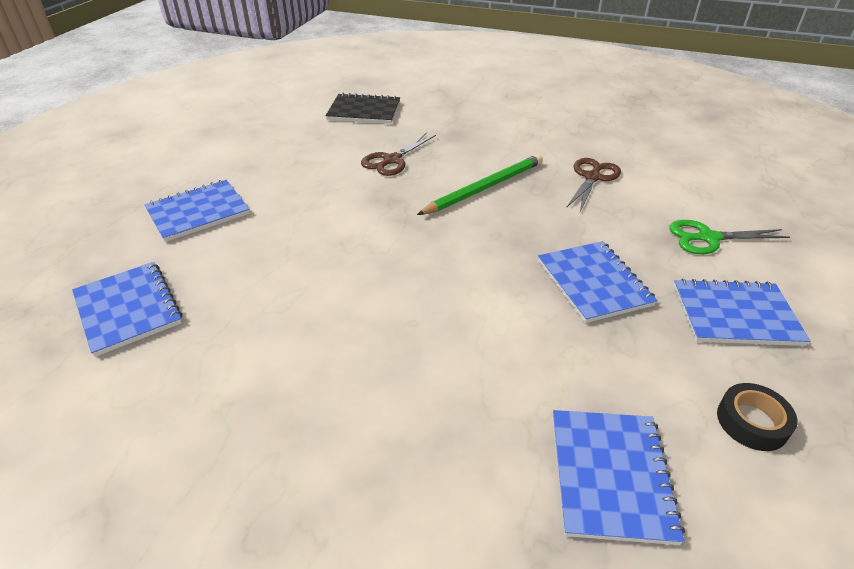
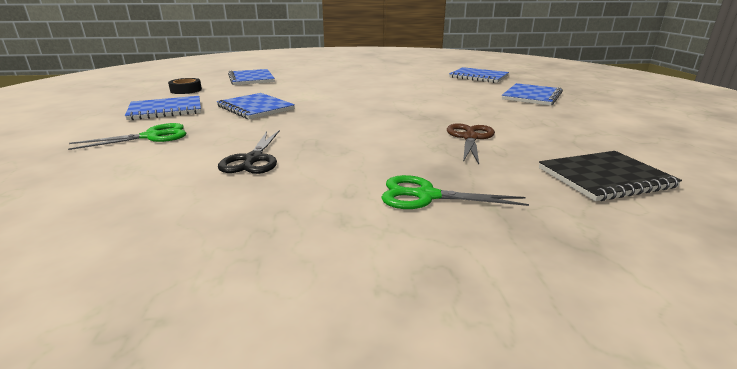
camera: 155 degrees right, 15 degrees down
green pencil [417,154,543,215] -> none
brown scissors [566,158,621,211] -> black scissors [218,130,280,174]
none -> green scissors [381,175,529,209]

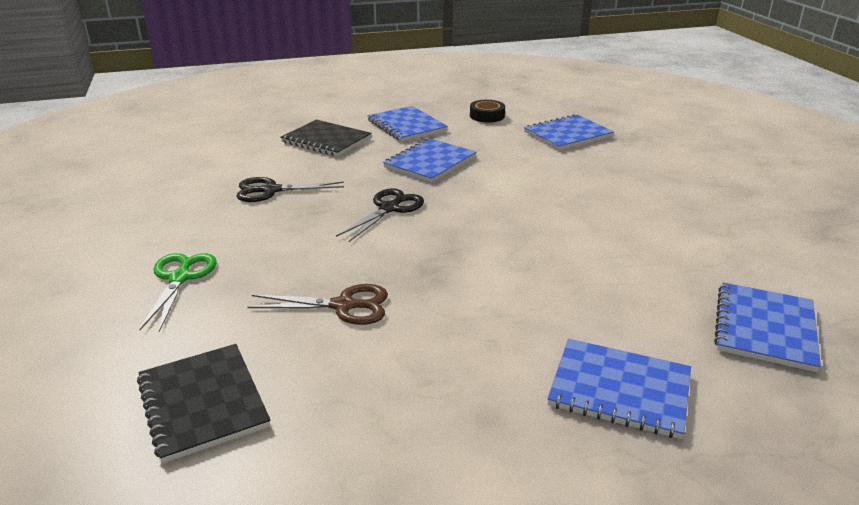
camera: 80 degrees right, 5 degrees up
green scissors [68,123,186,150] -> black notebook [280,120,372,156]
none -> black scissors [336,188,424,242]

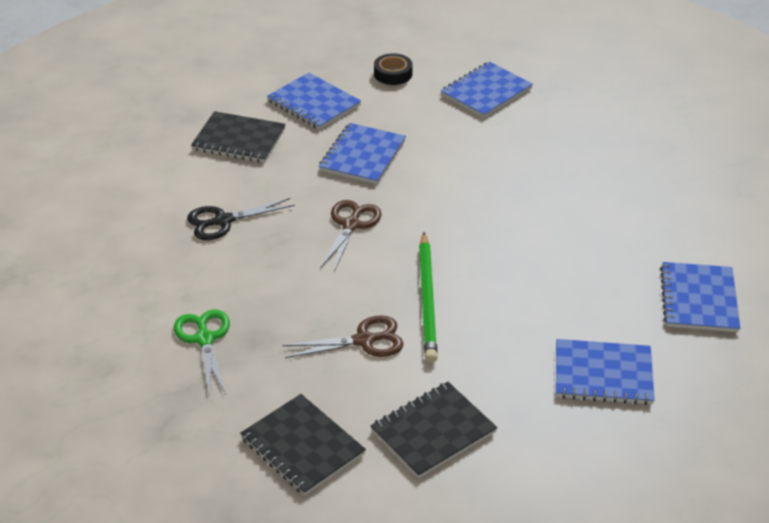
camera: 15 degrees left, 10 degrees up
black scissors [336,188,424,242] -> brown scissors [320,200,382,272]
none -> black notebook [370,382,497,478]
none -> green pencil [419,232,438,363]

